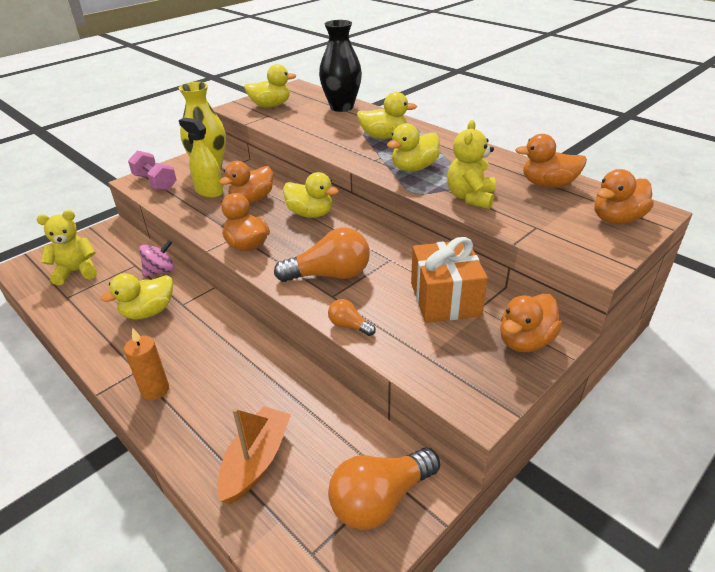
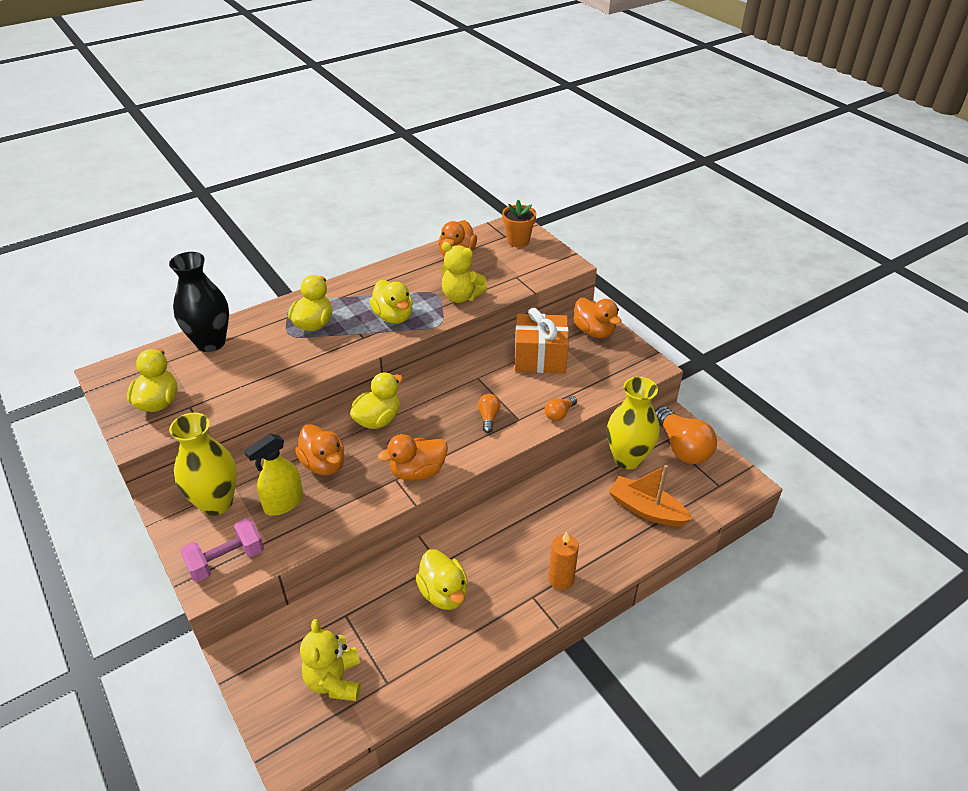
camera: 80 degrees left, 5 degrees up
pink spinning top [139,240,175,277] -> none
orange light bulb [274,227,370,282] -> orange light bulb [478,394,500,433], size x0.49
orange duck [595,169,654,224] -> orange flower pot [502,200,537,247]
none -> yellow vase [607,377,660,469]

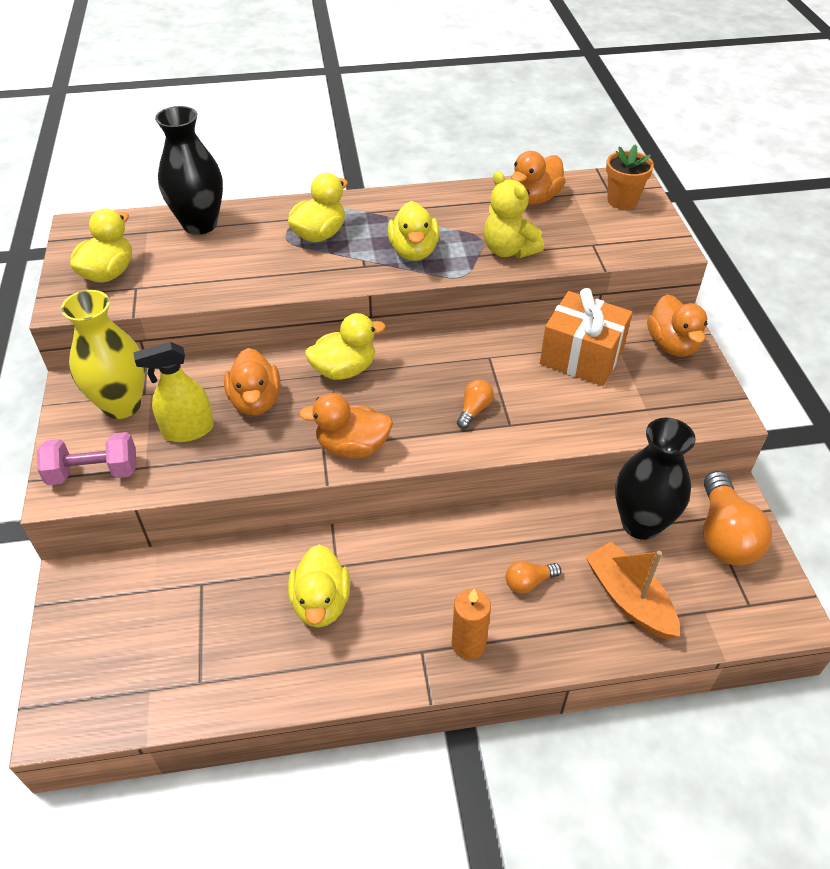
camera: 25 degrees right, 5 degrees up
yellow teddy bear [300,619,361,701] -> none
orange light bulb [545,396,577,421] -> orange light bulb moved to [506,561,561,594]
yellow vase [607,377,660,469] -> black vase [615,418,696,540]

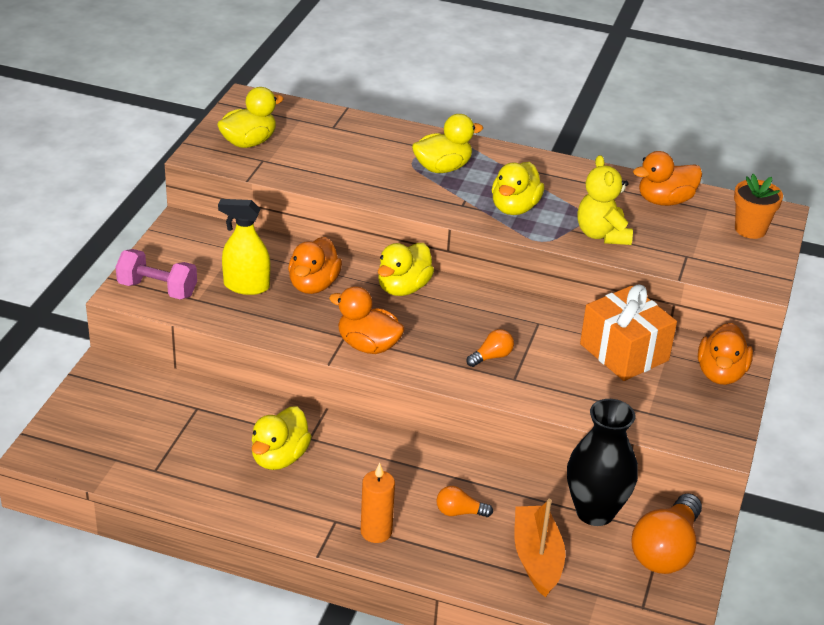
camera: 25 degrees right, 10 degrees down
yellow vase [61,290,145,419] -> none
black vase [155,106,223,235] -> none
yellow duck [305,313,386,380] -> yellow duck turned 120 degrees clockwise [378,243,434,296]

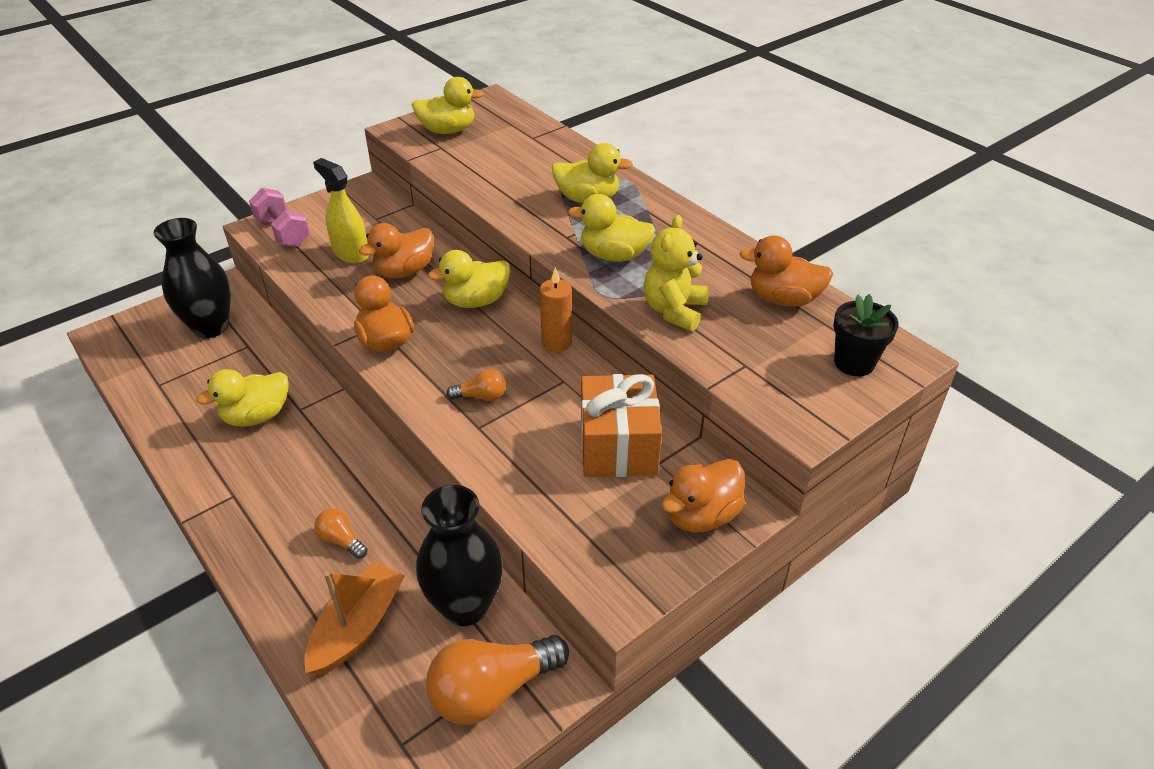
camera: 35 degrees right, 5 degrees up
orange candle [361,463,395,543] -> orange candle moved to [540,267,572,352]
yellow duck [492,162,545,215] -> yellow duck turned 45 degrees clockwise [568,194,655,262]
orange flower pot [734,174,783,239] -> black flower pot [833,294,899,376]
none -> black vase [154,218,231,338]

